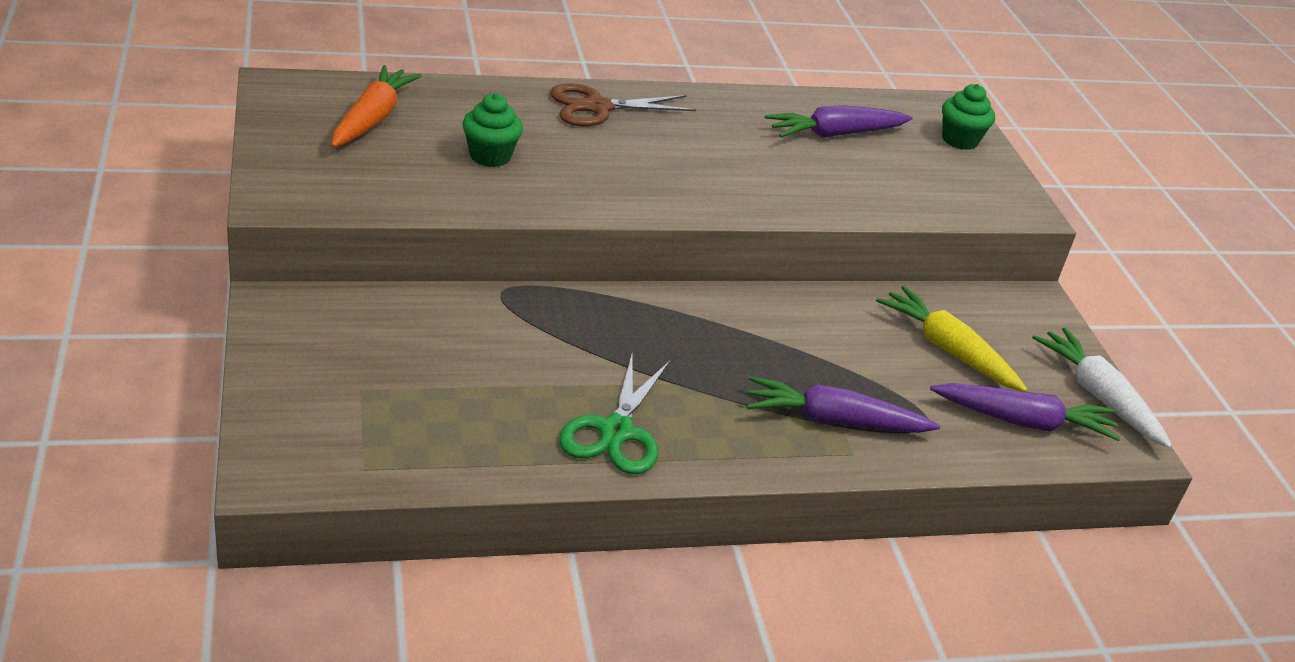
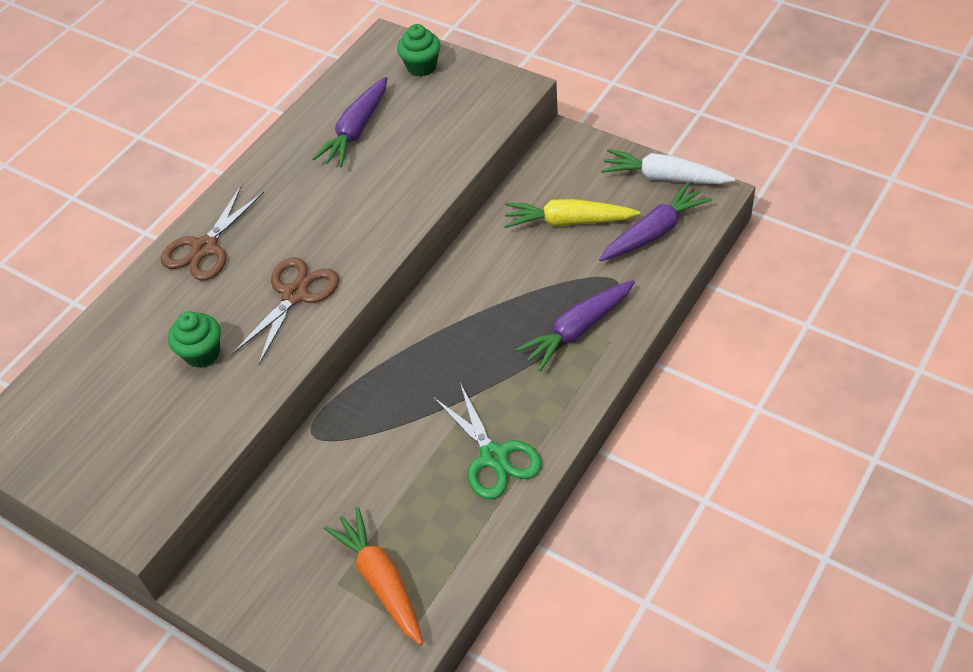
camera: 35 degrees left, 15 degrees up
orange carrot [331,65,422,148] -> orange carrot moved to [324,507,423,645]
none -> brown scissors [232,257,339,366]

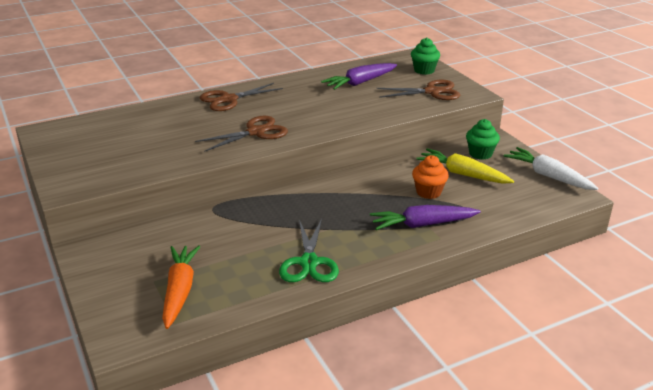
camera: 25 degrees right, 20 degrees down
green cupcake [168,311,221,368] -> green cupcake moved to [466,119,500,160]
purple carrot [599,182,712,261] -> none
none -> brown scissors [376,80,460,100]
none -> orange cupcake [412,155,449,199]

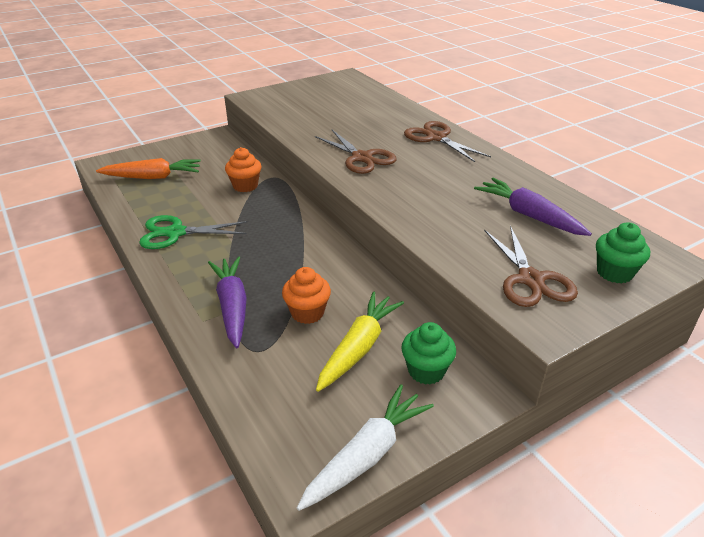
camera: 85 degrees right, 5 degrees up
none -> orange cupcake [225,147,261,192]

